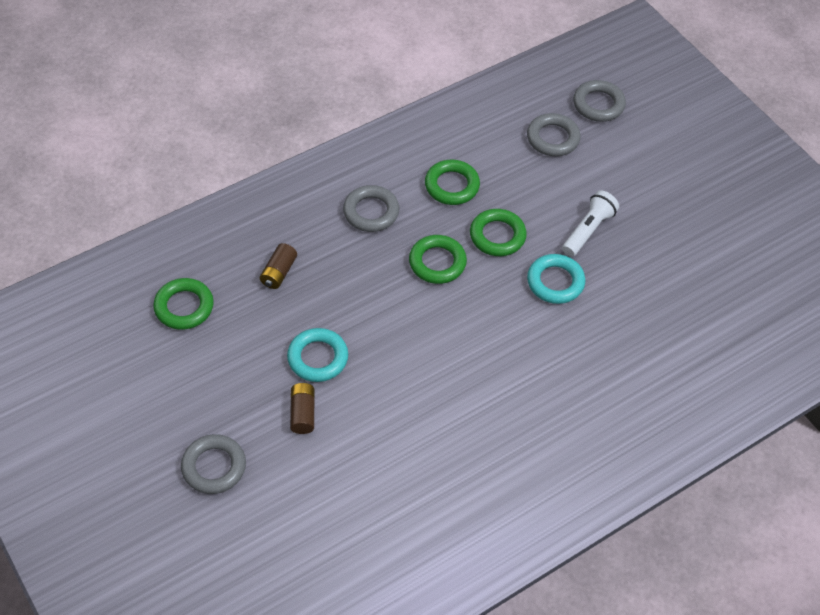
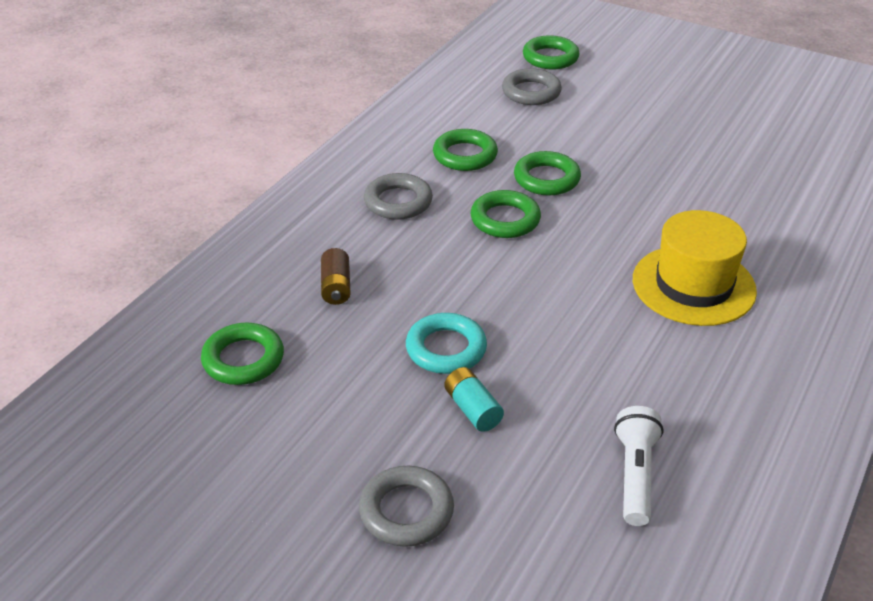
camera: 25 degrees left, 15 degrees down
brown battery [290,383,314,434] -> turquoise battery [444,367,504,432]
turquoise ring [527,254,585,304] -> none
white flashlight [562,191,619,257] -> white flashlight moved to [614,406,664,526]
grey ring [573,80,626,122] -> green ring [523,35,580,69]
none -> yellow hat [633,210,757,326]

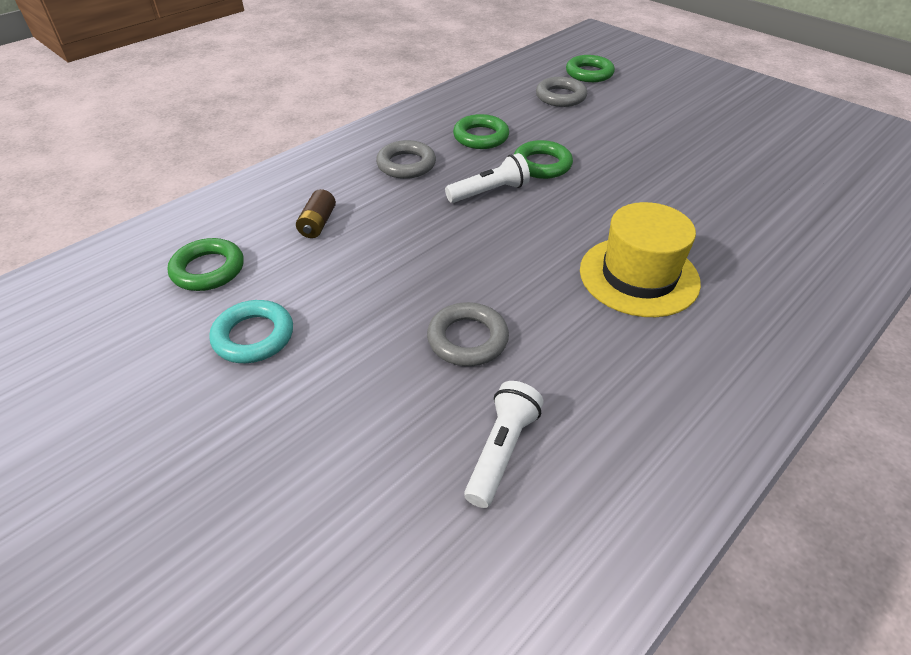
camera: 15 degrees right, 5 degrees up
grey ring [359,466,454,547] -> grey ring moved to [427,302,509,366]
turquoise ring [406,313,487,374] -> turquoise ring moved to [209,300,293,363]
turquoise battery [444,367,504,432] -> none
green ring [470,190,541,238] -> white flashlight [445,153,530,203]

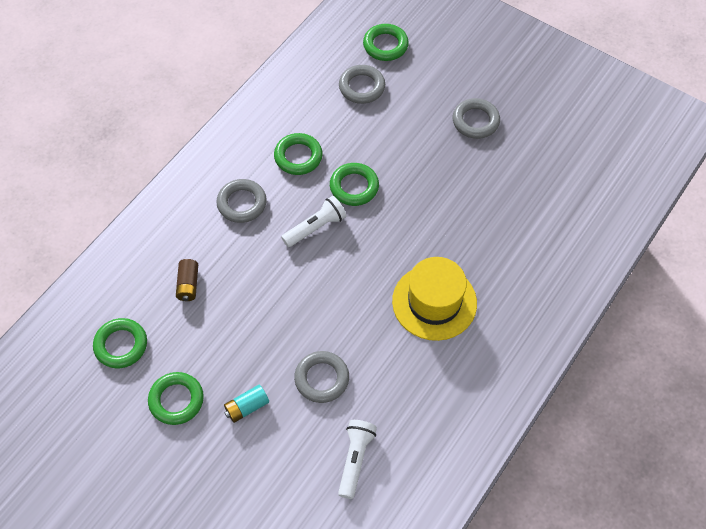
camera: 10 degrees left, 15 degrees up
turquoise ring [209,300,293,363] -> green ring [148,372,204,425]
none -> turquoise battery [224,385,269,423]
none -> grey ring [453,98,500,139]

